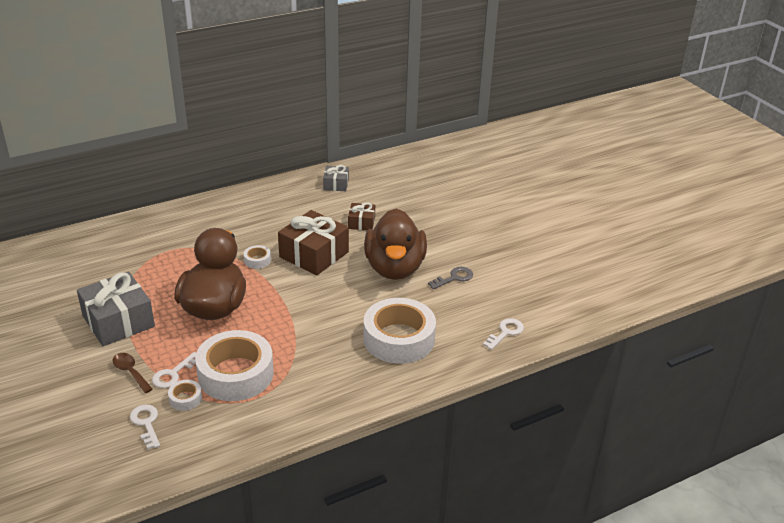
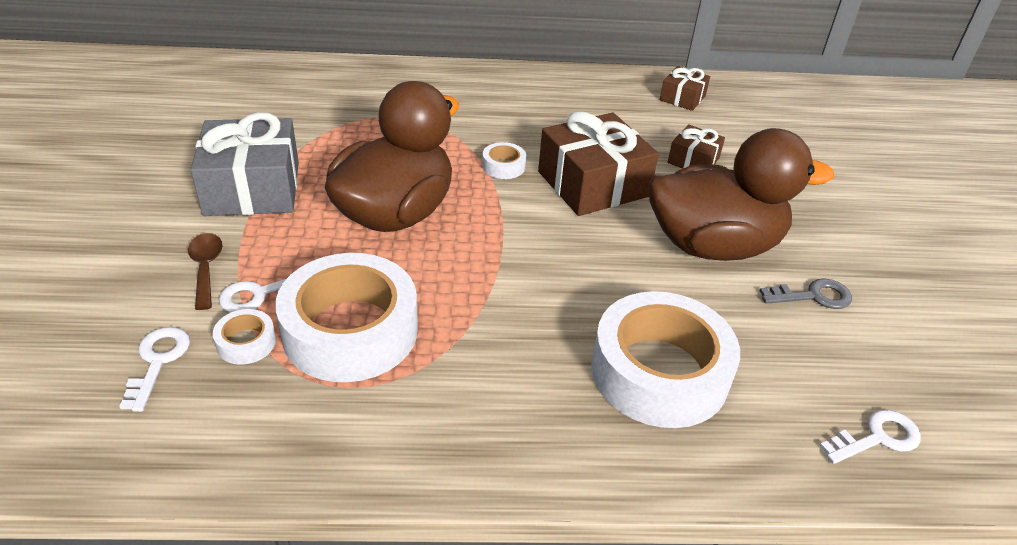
camera: 25 degrees right, 5 degrees up
grey gift [323,165,349,191] -> brown gift [660,66,710,111]
brown duck [364,208,427,280] -> brown duck turned 120 degrees counterclockwise [648,128,834,261]

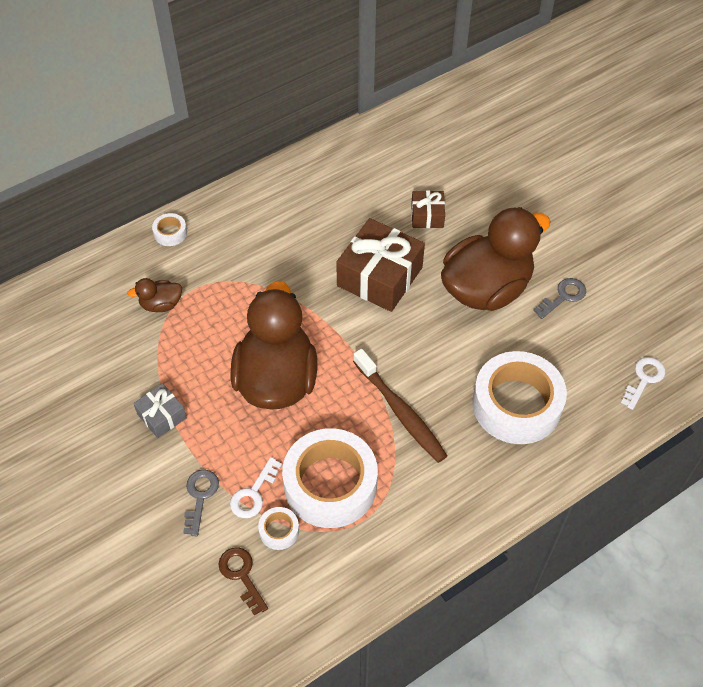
camera: 30 degrees left, 15 degrees up
white key [119,327,190,412] -> brown key [218,547,268,616]
brown spoon [188,233,223,310] -> grey key [183,470,219,536]
grey gift [190,112,299,216] -> grey gift [133,383,187,438], size x0.52
white tape [482,142,526,179] -> white tape moved to [152,213,187,246]
brown gift [660,66,710,111] -> none
none -> brown duck [127,278,182,312]
none -> brown toothbrush [353,349,447,463]

